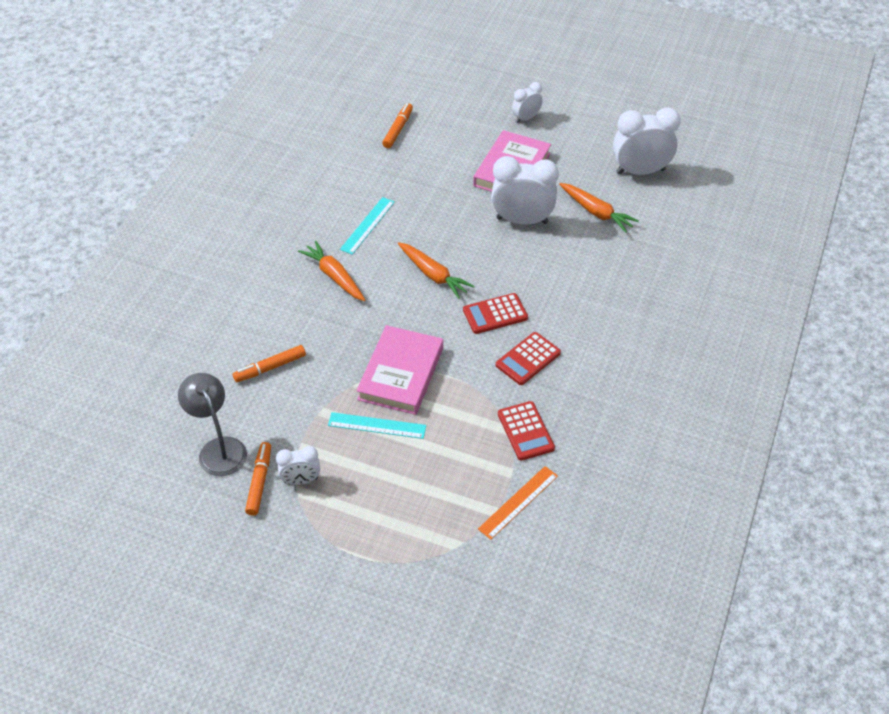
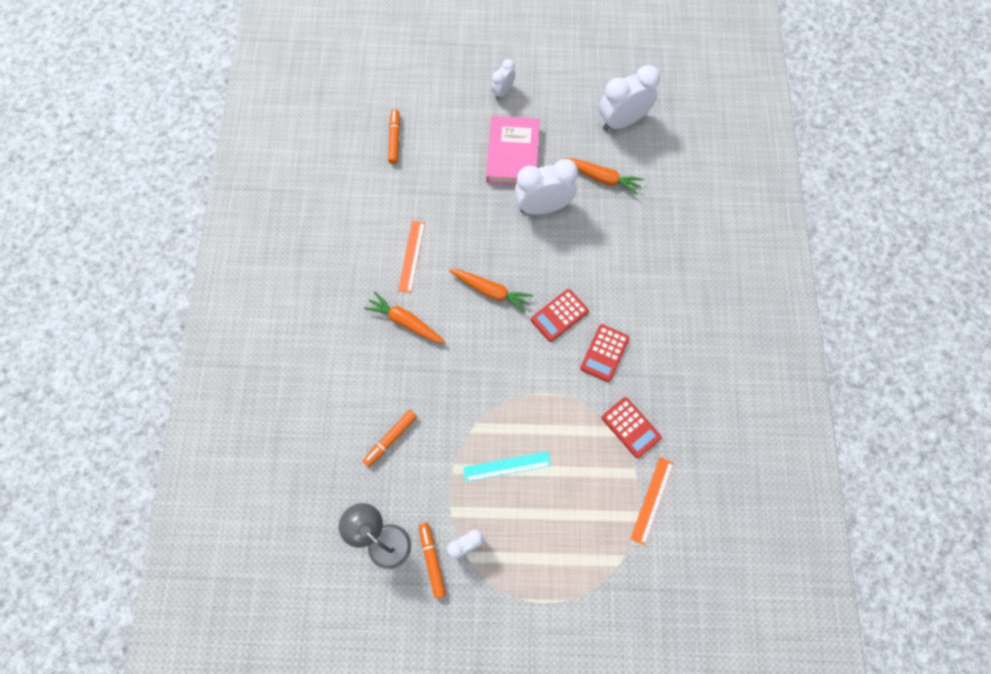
camera: 20 degrees left, 20 degrees up
turquoise ruler [340,197,395,255] -> orange ruler [398,221,425,293]
pink book [356,325,443,415] -> none

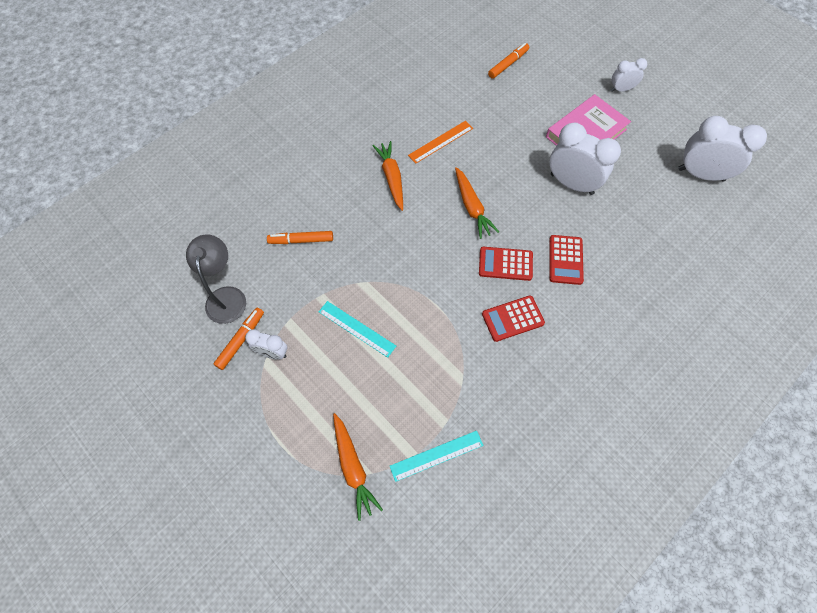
camera: 45 degrees right, 5 degrees down
orange carrot [562,158,644,195] -> orange carrot moved to [333,413,383,521]
red calculator [602,397,662,458] -> red calculator moved to [549,235,584,285]
orange ruler [630,457,674,545] -> turquoise ruler [390,431,483,482]

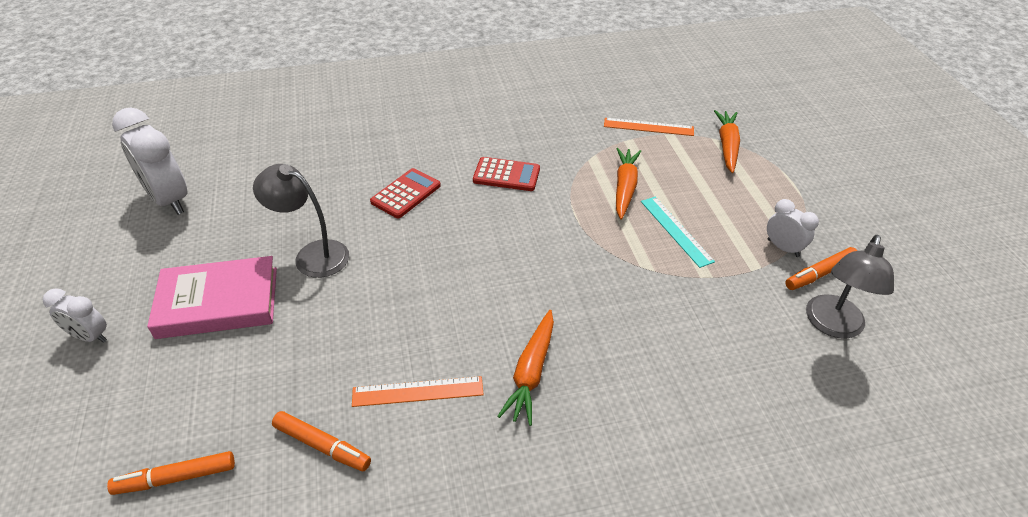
camera: 150 degrees left, 20 degrees down
orange marker [267,231,333,244] -> orange marker moved to [272,411,371,471]
turquoise ruler [390,431,483,482] -> orange ruler [604,118,694,136]
orange carrot [455,167,499,239] -> orange carrot moved to [616,148,641,220]
red calculator [479,247,533,281] -> none
white clock [550,122,621,195] -> grey lamp [253,164,349,278]

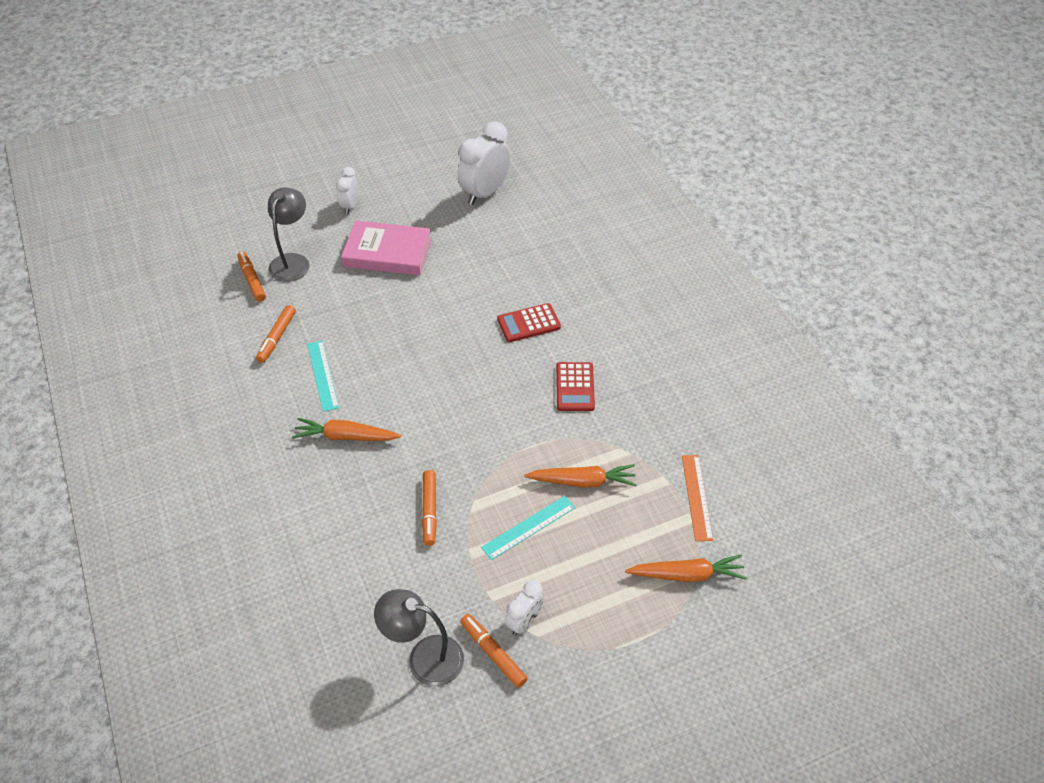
camera: 80 degrees right, 5 degrees up
pink book [147,256,277,339] -> pink book turned 60 degrees counterclockwise [341,221,432,275]
grey lamp [253,164,349,278] -> grey lamp moved to [268,187,309,282]
orange ruler [352,376,484,407] -> turquoise ruler [307,340,339,412]
red calculator [370,168,441,218] -> red calculator turned 135 degrees clockwise [497,303,561,342]
none -> orange marker [422,470,437,546]

